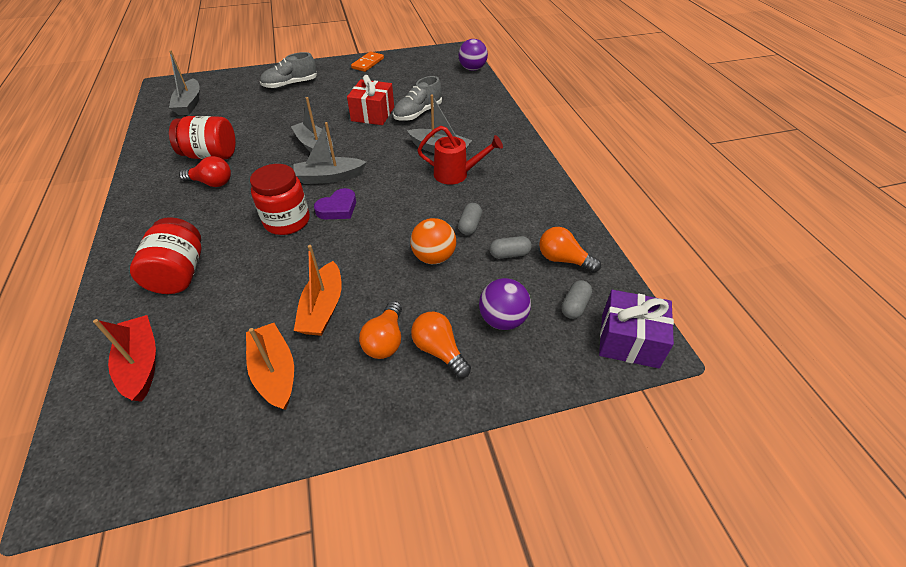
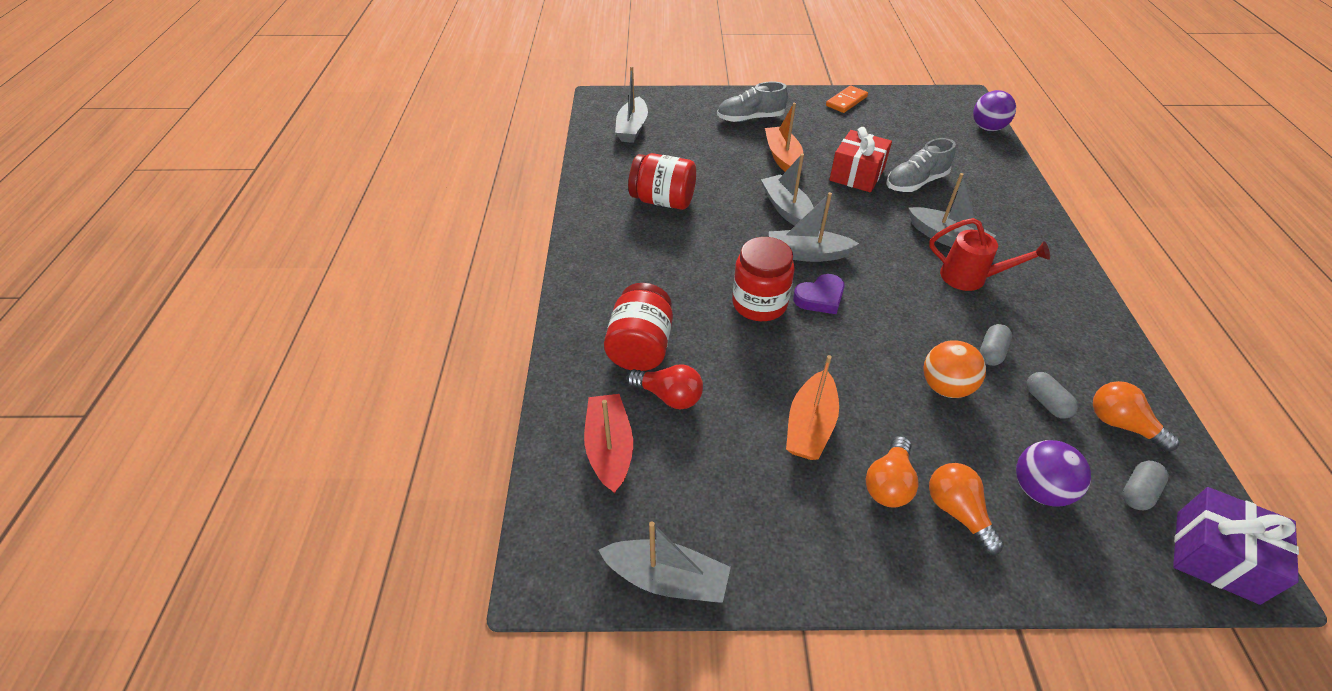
camera: 15 degrees right, 0 degrees up
red light bulb [179,156,231,187] -> red light bulb moved to [627,364,703,409]
orange boat [246,323,294,410] -> orange boat moved to [765,103,803,172]
grey capsule [490,236,532,259] -> grey capsule turned 60 degrees clockwise [1027,372,1078,419]
none -> grey boat [598,521,731,603]

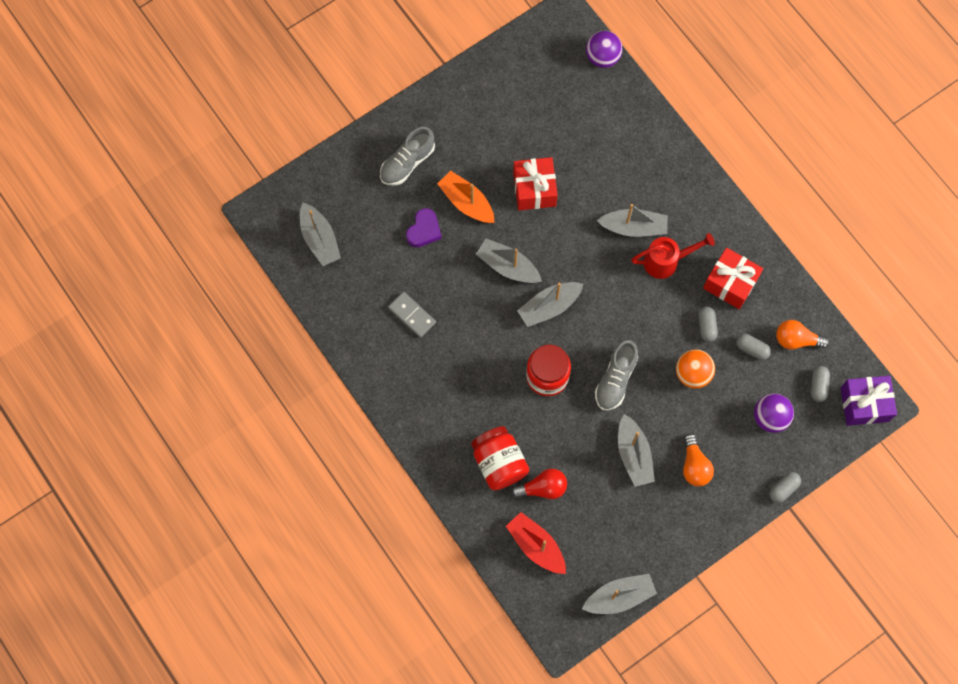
camera: 35 degrees left, 25 degrees up
red jar [628,153,696,210] -> grey domino [388,292,436,338]
orange boat [786,355,839,460] -> grey boat [618,414,655,487]
purple heart [793,274,845,314] -> purple heart moved to [406,208,442,247]
orange domino [826,86,868,113] -> none
grey shoe [886,138,956,192] -> grey shoe moved to [595,340,638,410]
orange light bulb [929,463,1004,555] -> none
none -> red gift [703,248,763,309]
none -> grey capsule [769,472,801,503]

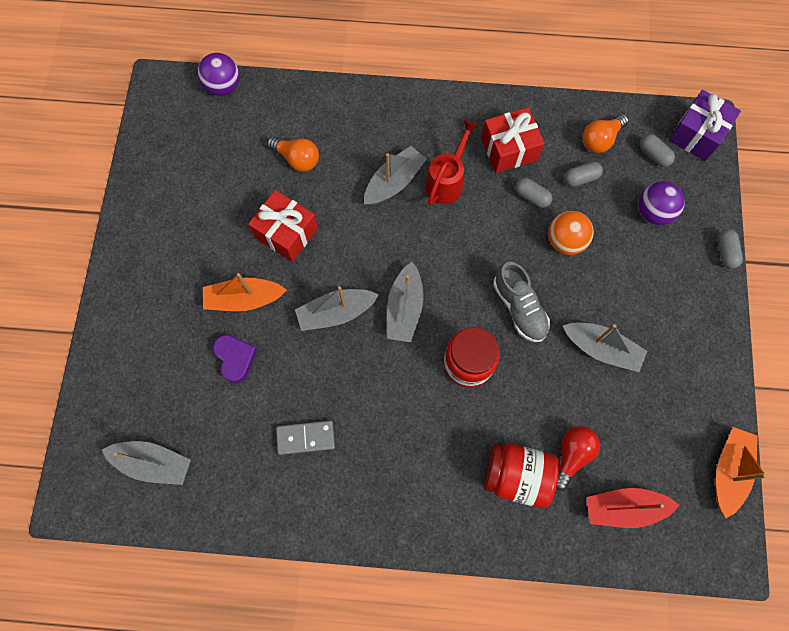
camera: 50 degrees left, 0 degrees up
grey shoe [380,127,435,186] -> none
grey boat [582,574,657,614] -> orange boat [715,427,767,518]
orange light bulb [683,433,714,486] -> orange light bulb moved to [267,137,319,172]

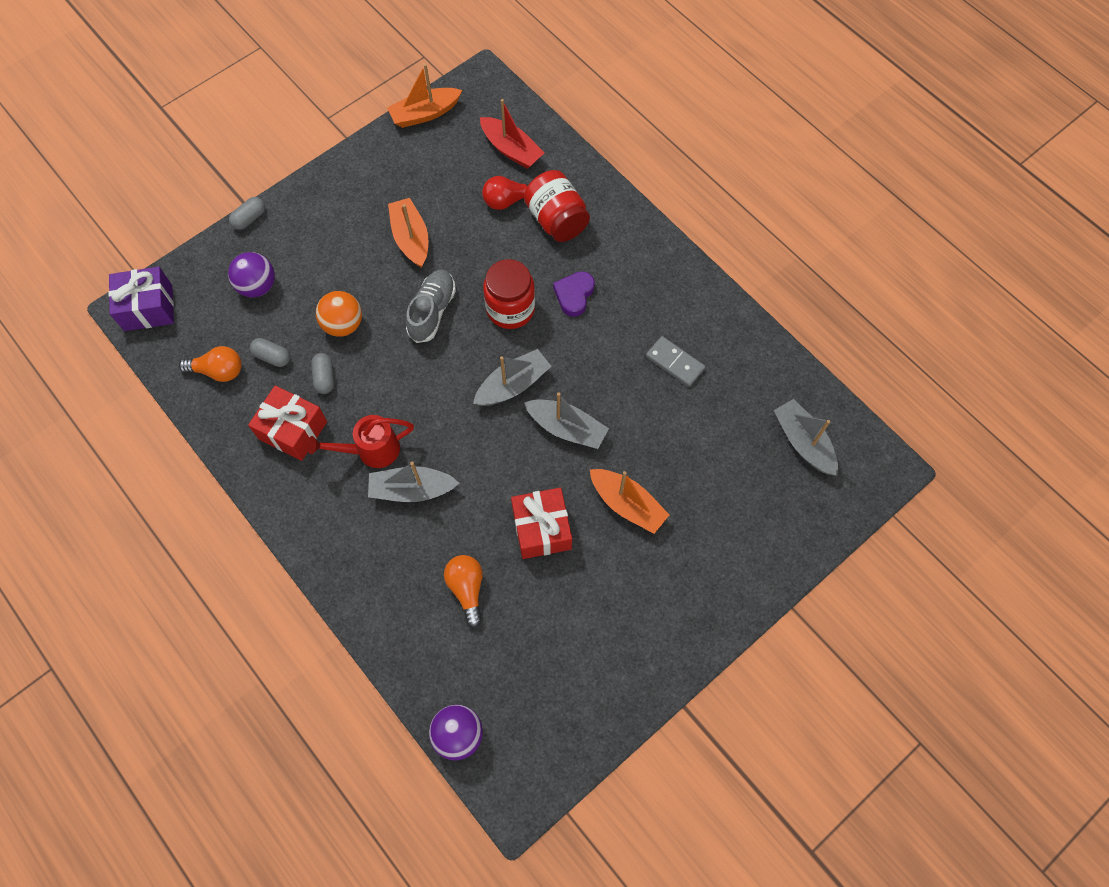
camera: 135 degrees left, 5 degrees down
purple heart [213,335,257,383] -> purple heart moved to [553,271,595,317]
grey boat [563,323,647,372] -> orange boat [388,198,428,268]
grey capsule [640,134,675,167] -> none

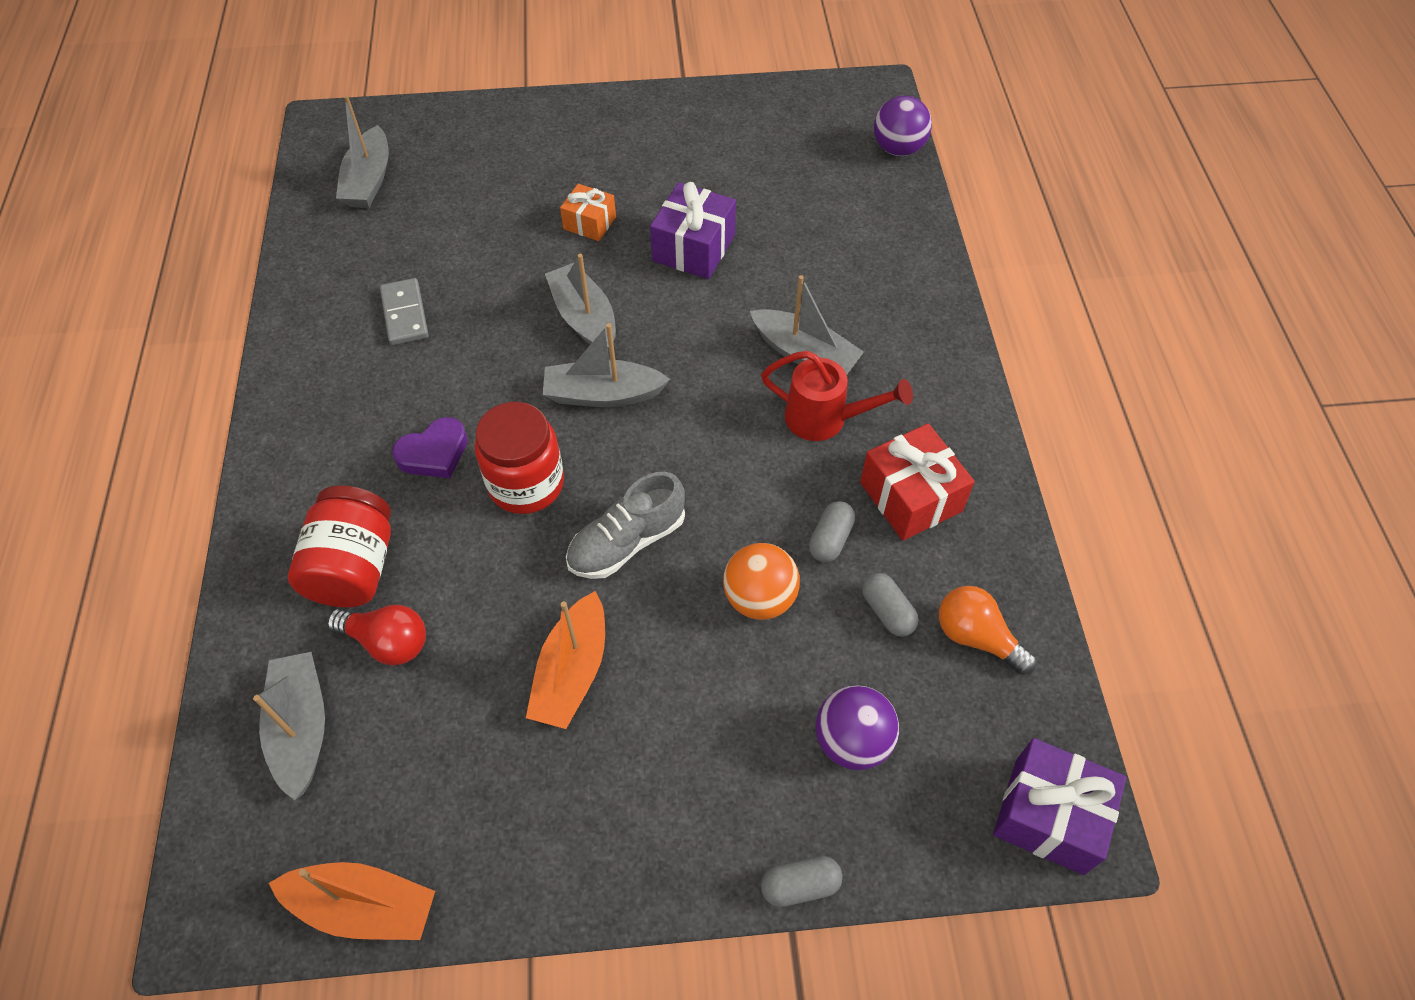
camera: 145 degrees left, 10 degrees down
orange light bulb [444,555,483,627] -> none
red boat [480,99,544,169] -> grey boat [253,652,325,800]
red gift [511,487,572,559] -> purple gift [650,182,736,279]
orange boat [590,469,670,534] -> orange gift [560,184,616,241]

